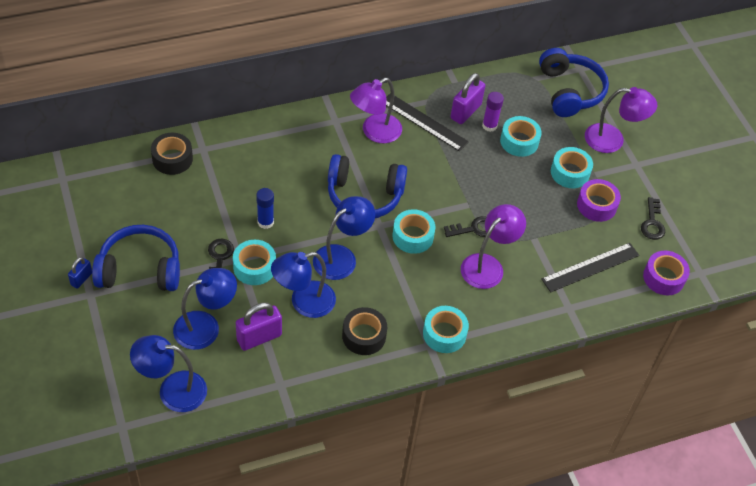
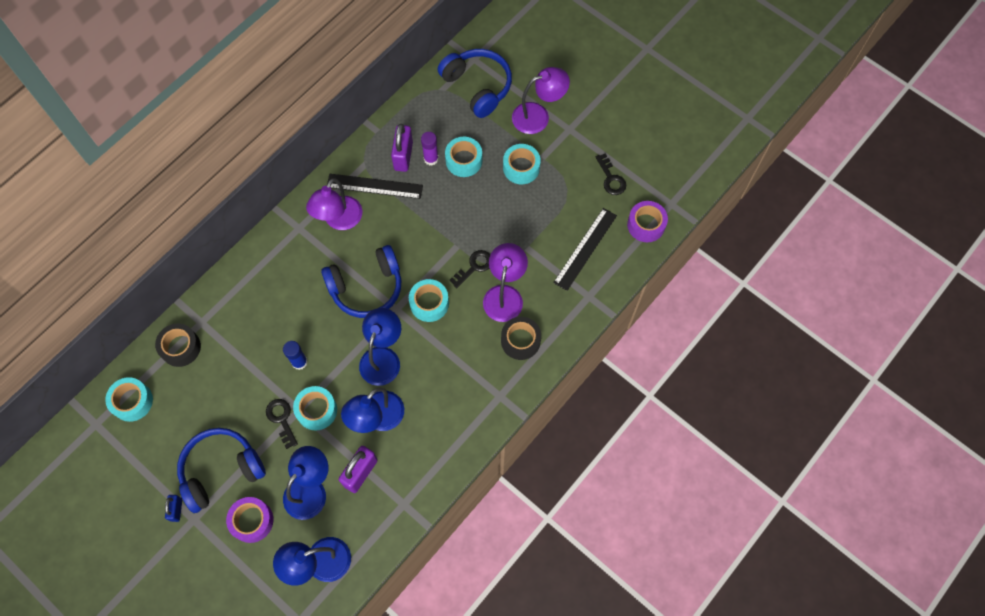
camera: 25 degrees left, 15 degrees up
black tape [342,307,387,355] -> black tape moved to [501,317,541,360]
turquoise tape [423,306,469,353] -> turquoise tape moved to [105,377,153,422]
purple tape [577,179,621,222] -> purple tape moved to [226,497,273,543]

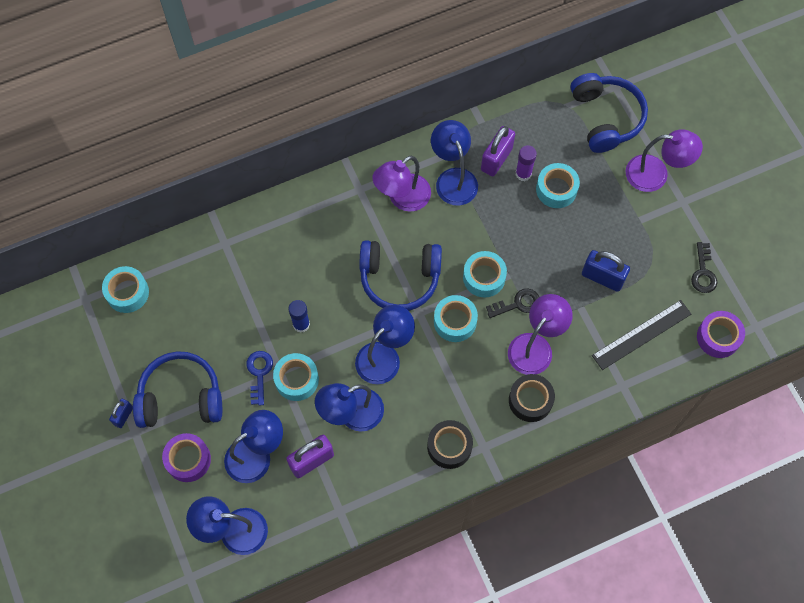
camera: 25 degrees right, 0 degrees up
black tape [155,323,201,367] -> black tape moved to [427,420,473,469]
black key [266,399,298,449] -> blue key [246,351,273,405]
black ruler [327,174,423,199] -> blue lamp [431,120,478,206]
turquoise tape [503,144,541,184] -> turquoise tape moved to [463,251,507,297]
none -> blue padlock [582,250,630,292]

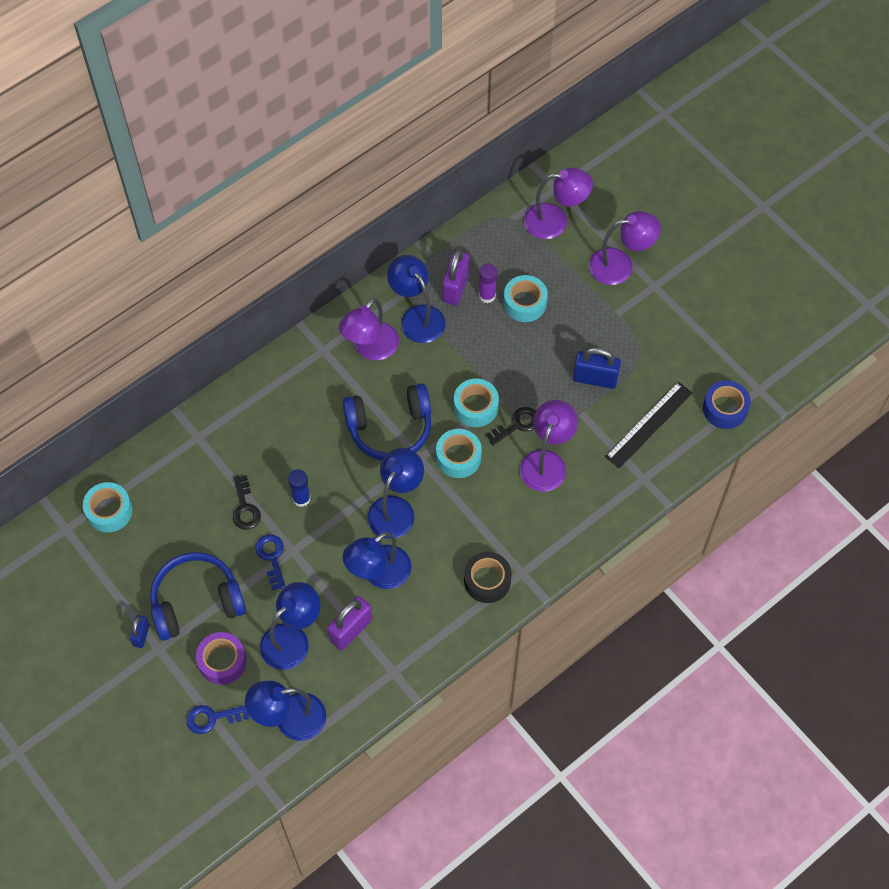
camera: 15 degrees left, 5 degrees down
turquoise tape [273,353,319,401] -> none
black tape [509,374,555,422] -> none
blue headphones [571,73,648,153] -> purple lamp [524,168,593,239]
black key [691,242,717,293] -> black key moved to [233,475,261,530]
purple tape [697,311,745,358] -> blue tape [703,380,751,429]
none -> blue key [186,705,249,734]

